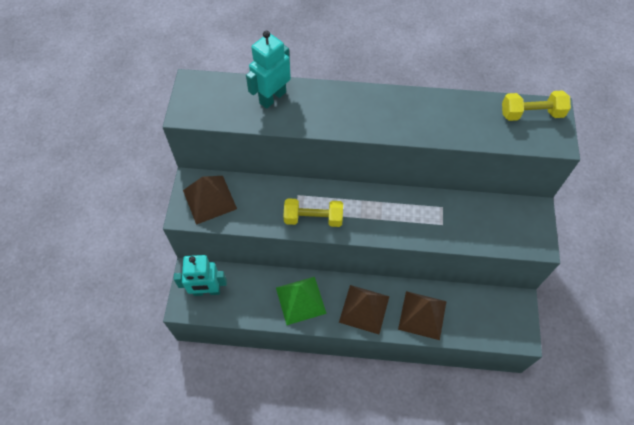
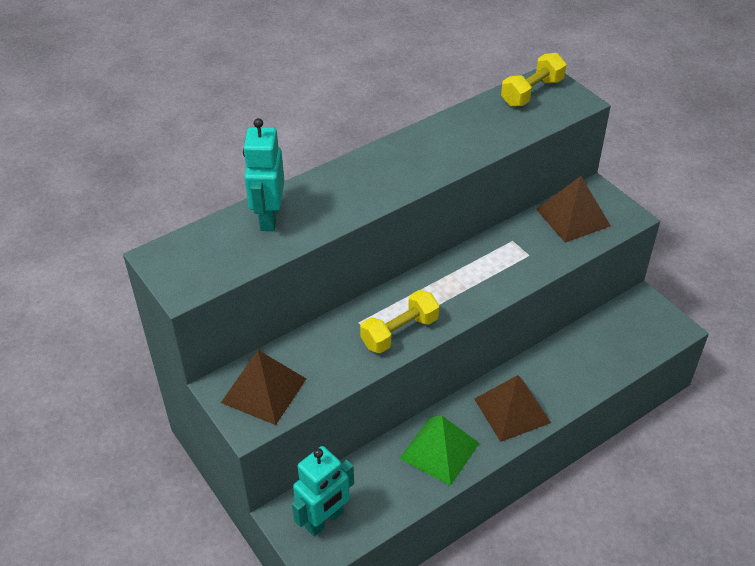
camera: 40 degrees left, 15 degrees down
brown pyramid [398,291,447,340] -> brown pyramid moved to [536,176,611,243]

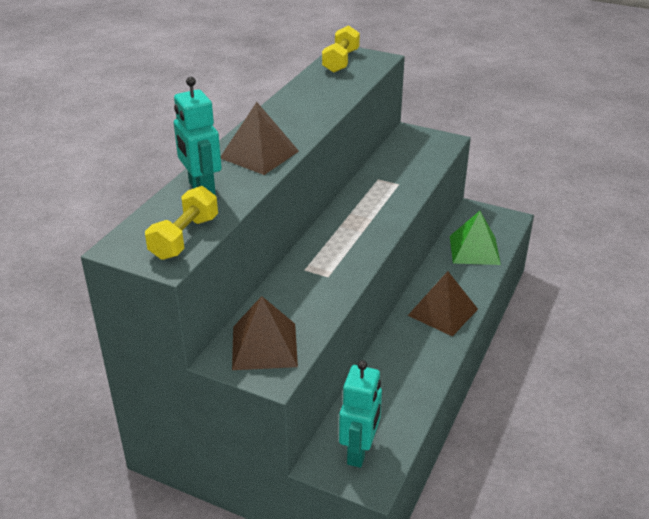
camera: 30 degrees left, 10 degrees down
yellow dumbbell [360,290,439,353] -> yellow dumbbell moved to [145,186,218,260]
green pyramid [399,416,479,486] -> green pyramid moved to [450,211,501,265]
brown pyramid [536,176,611,243] -> brown pyramid moved to [221,102,299,175]

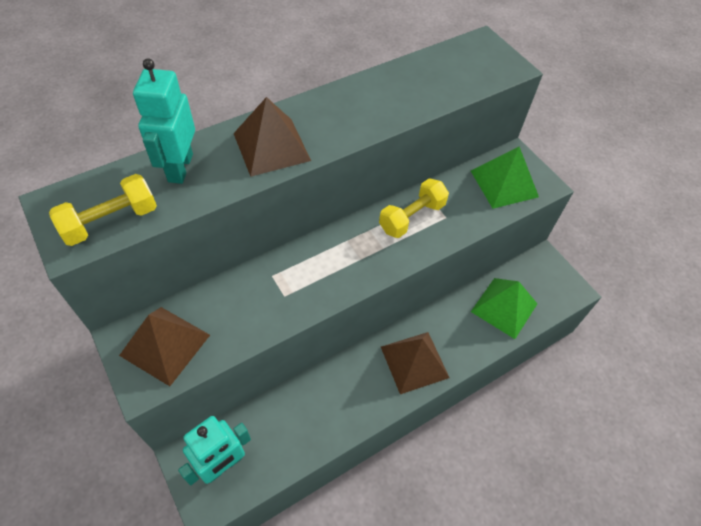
camera: 30 degrees right, 20 degrees up
yellow dumbbell [322,25,360,73] -> yellow dumbbell moved to [379,179,449,238]
none -> green pyramid [471,146,539,209]

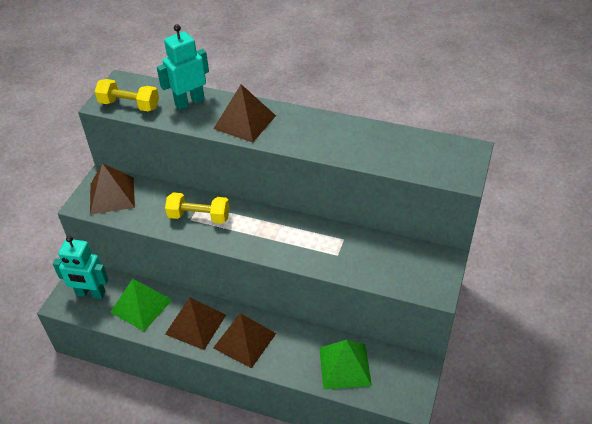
camera: 55 degrees right, 10 degrees down
yellow dumbbell [379,179,449,238] -> yellow dumbbell moved to [165,192,230,224]
green pyramid [471,146,539,209] -> green pyramid moved to [110,279,172,331]
none -> brown pyramid [165,297,226,350]

